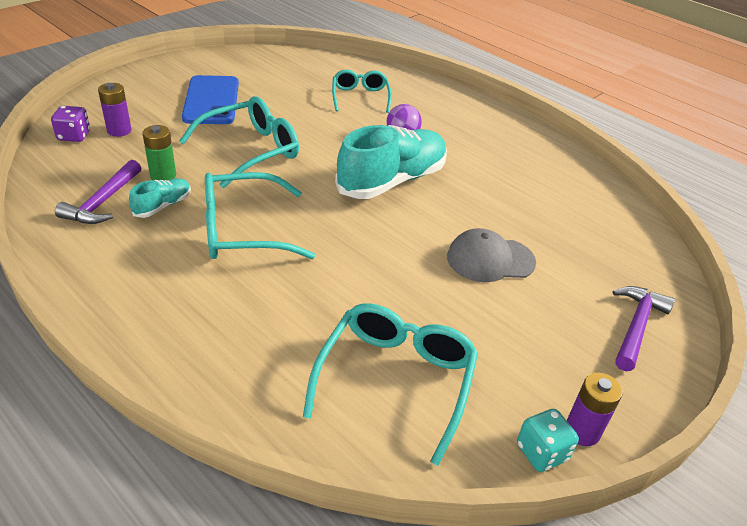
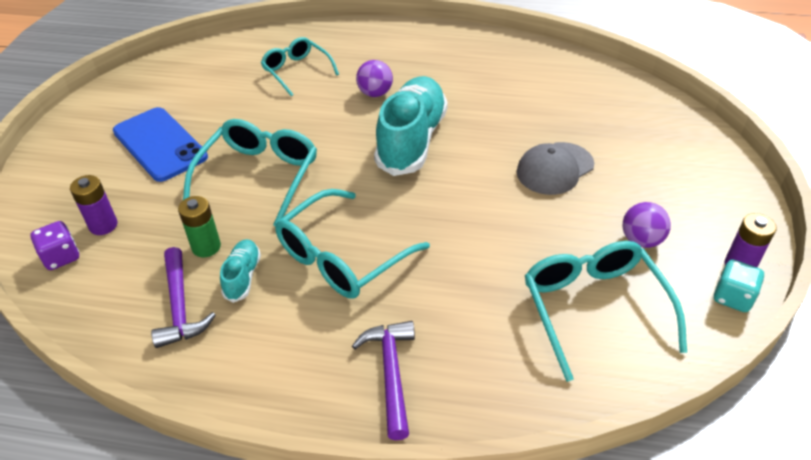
camera: 30 degrees left, 5 degrees up
purple hammer [613,286,675,371] -> purple hammer moved to [352,321,415,440]
none -> purple ball [623,202,671,248]

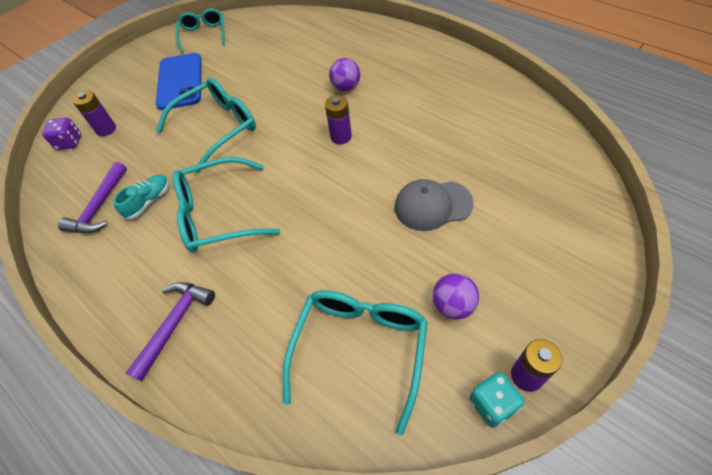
camera: 35 degrees right, 10 degrees up
green battery [178,196,221,257] -> none
turquoise glasses [261,37,339,97] -> turquoise glasses moved to [175,8,225,52]
turquoise shoe [374,76,448,176] -> purple battery [325,95,352,144]

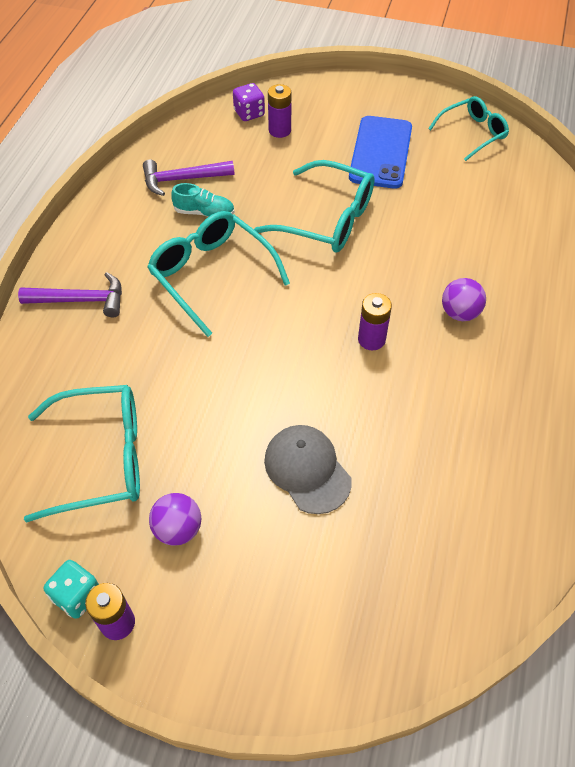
camera: 60 degrees right, 0 degrees up
blue phone [156,53,202,110] -> blue phone turned 45 degrees counterclockwise [349,116,412,189]

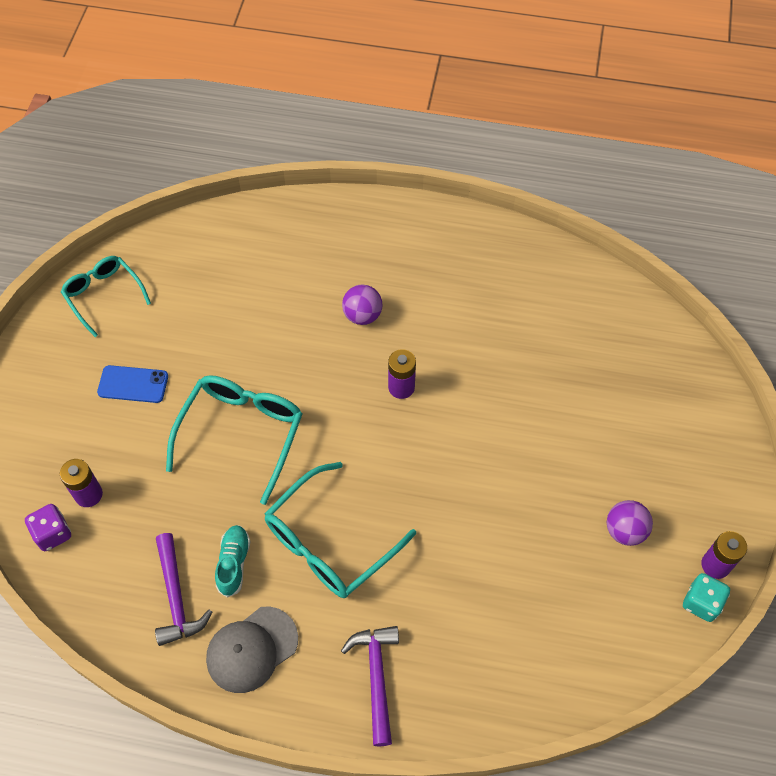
camera: 95 degrees left, 5 degrees up
turquoise glasses [24,385,140,523] -> none
grey cap [264,425,352,514] -> grey cap moved to [206,606,298,693]
blue phone [349,116,412,189] -> blue phone [97,365,168,403], size x0.59

